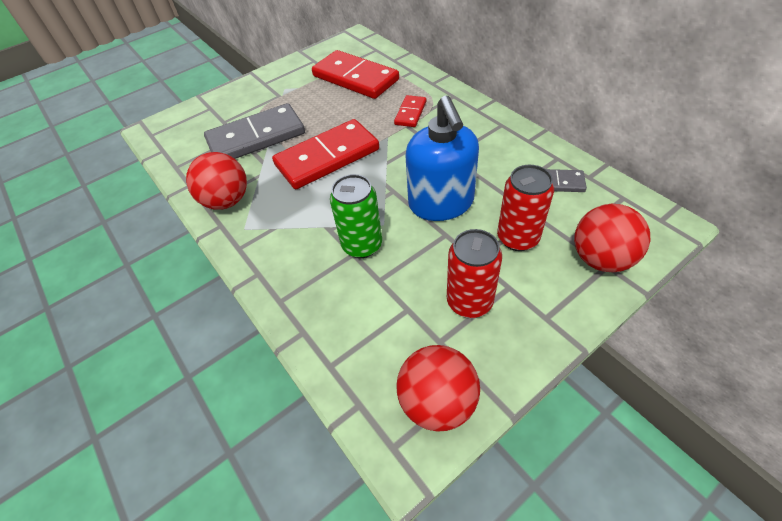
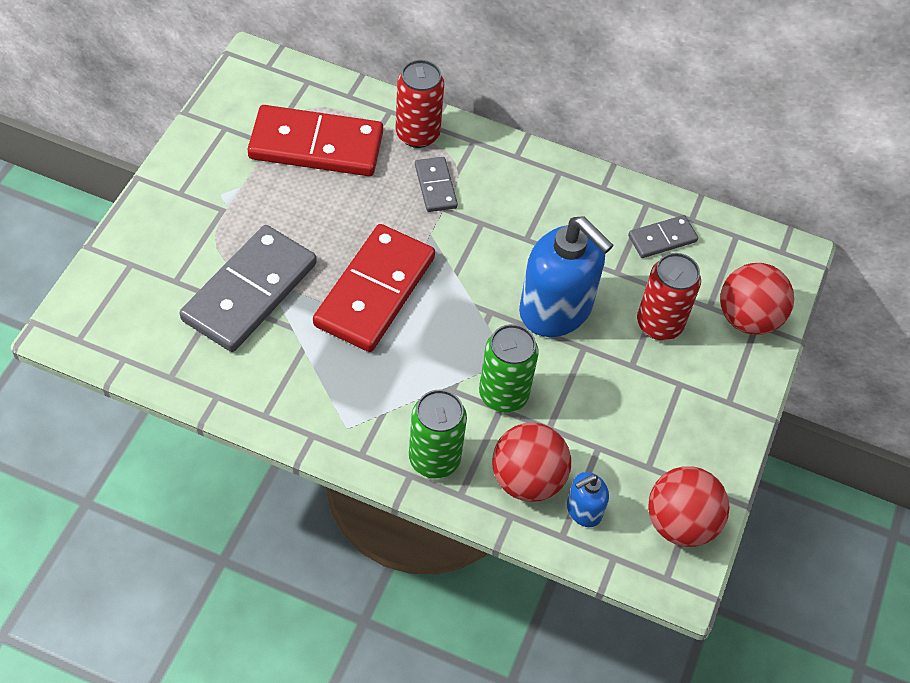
camera: 40 degrees left, 5 degrees up
red ball [186,152,247,210] -> red ball moved to [492,422,571,502]
red domino [394,95,427,127] -> grey domino [415,157,458,212]
red can [447,229,502,318] -> red can moved to [396,60,444,148]
none -> green can [409,390,467,479]
none -> blue soap dispenser [567,472,609,527]

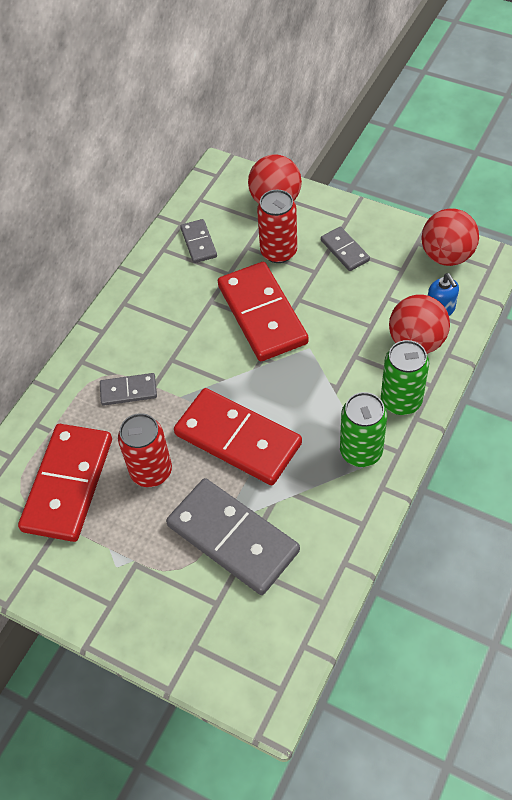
camera: 75 degrees left, 0 degrees up
red can [396,60,444,148] -> red can moved to [118,413,172,487]
green can [479,324,539,413] -> green can moved to [340,392,387,467]
blue soap dispenser [519,216,613,337] -> red domino [218,262,309,361]
none -> grey domino [321,226,370,271]

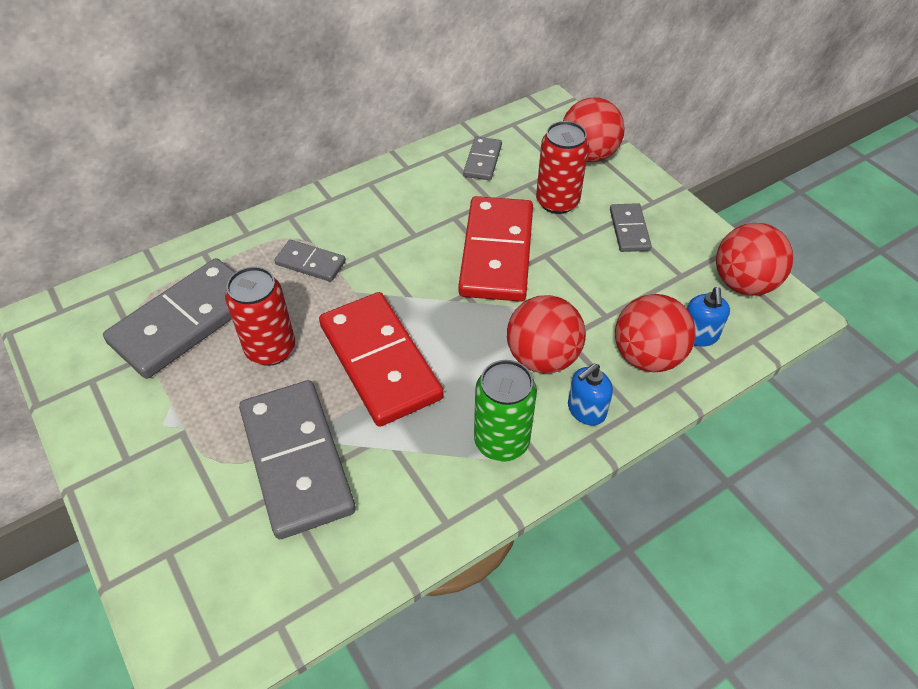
camera: 25 degrees right, 5 degrees down
red domino [18,424,112,542] -> grey domino [103,258,235,379]
green can [381,340,429,415] -> blue soap dispenser [568,364,613,426]
none -> red ball [507,295,586,374]

